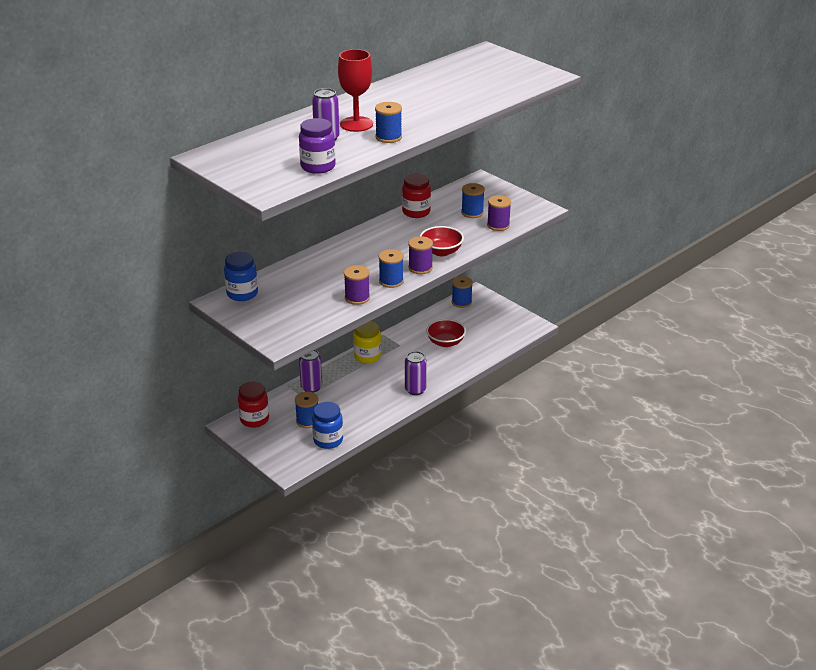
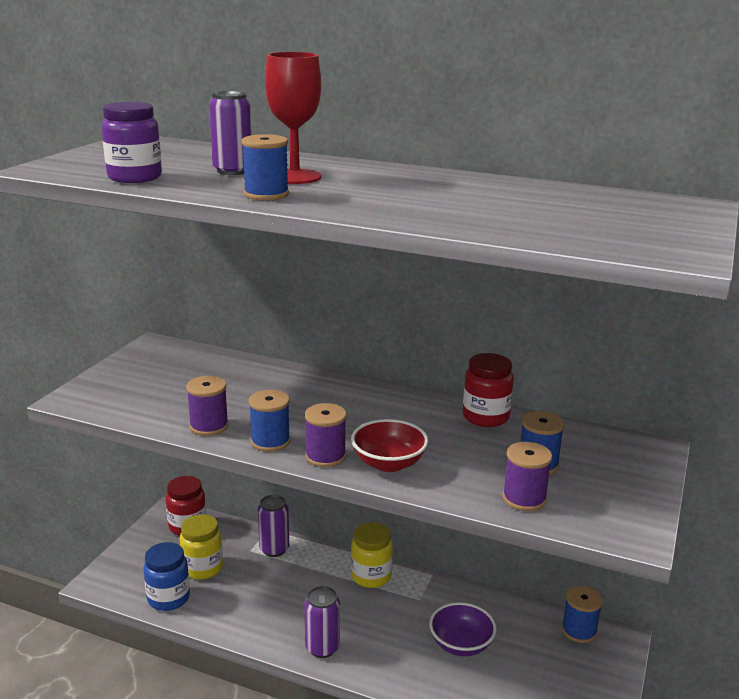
camera: 65 degrees right, 10 degrees down
blue jar [224,252,258,301] -> none
blue spool [295,392,318,428] -> yellow jar [179,514,223,580]
red bowl [426,319,466,347] -> purple bowl [429,602,497,656]

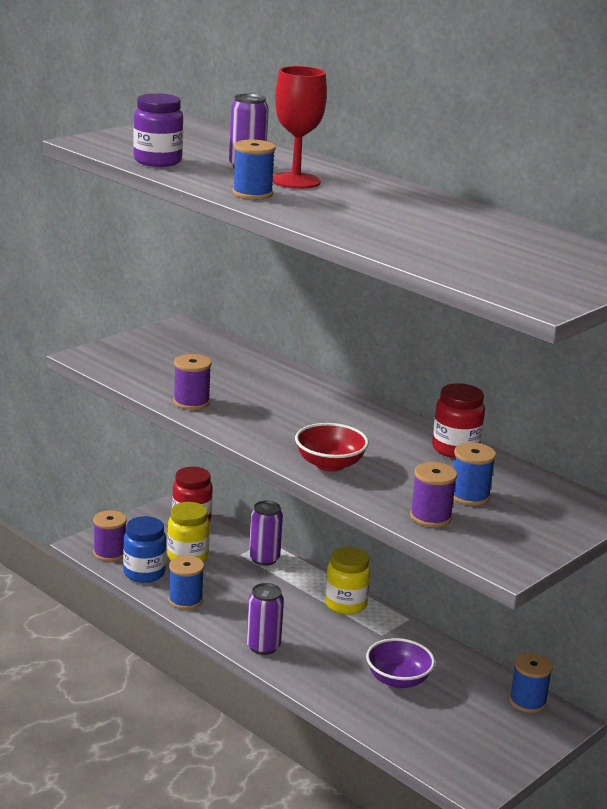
camera: 20 degrees right, 0 degrees up
blue spool [249,390,290,452] -> blue spool moved to [168,556,204,610]
purple spool [305,403,346,467] -> purple spool moved to [93,510,127,562]

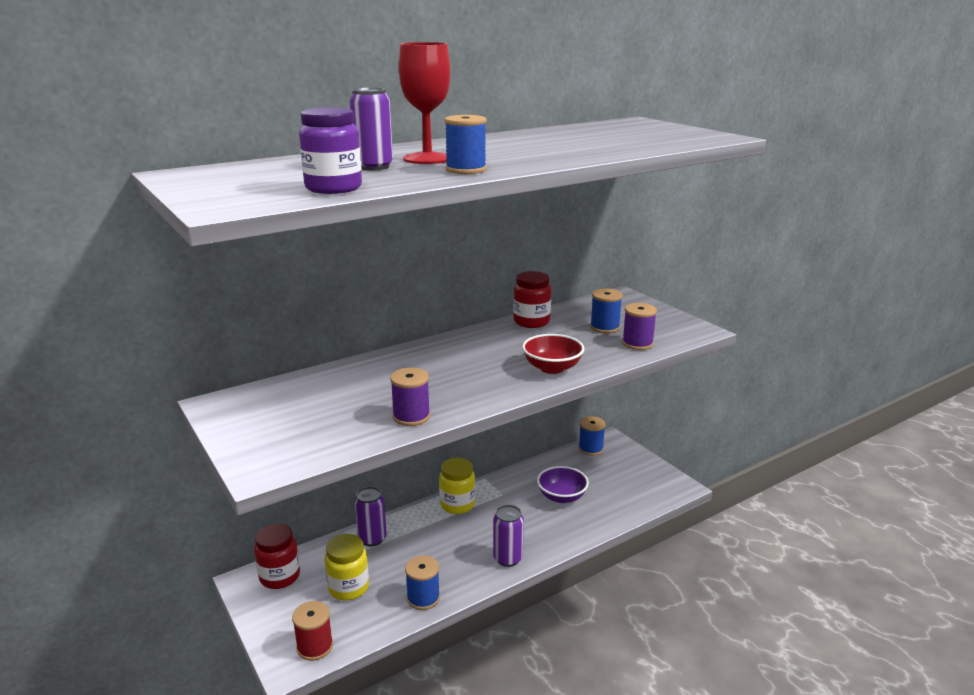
camera: 75 degrees left, 0 degrees up
purple spool [93,510,127,562] -> red spool [292,601,333,661]
blue jar [123,516,166,583] -> none

